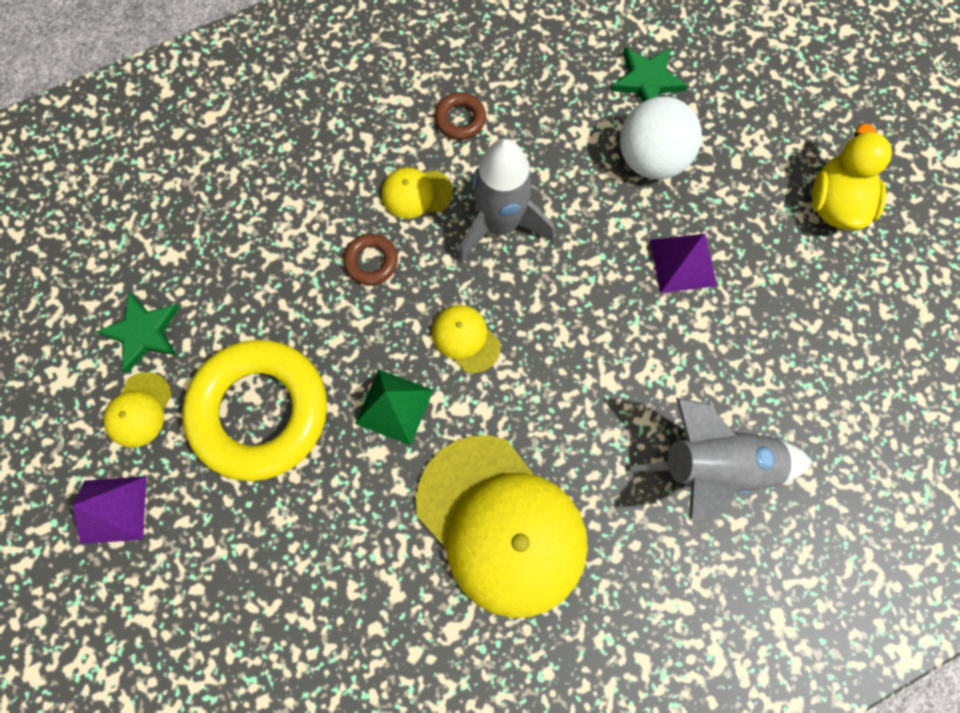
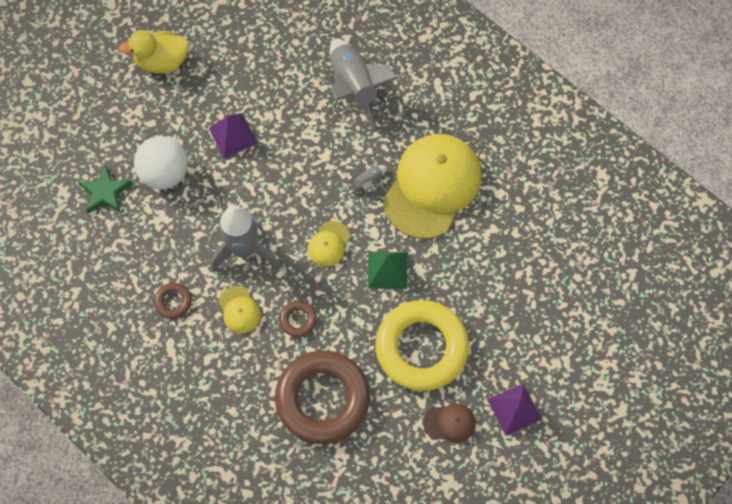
camera: 110 degrees left, 5 degrees down
green star [96,292,180,373] -> none
yellow cap [103,372,172,448] -> brown cap [423,404,476,443]
none -> brown ring [275,350,370,444]
none -> grey rocket [347,165,387,195]

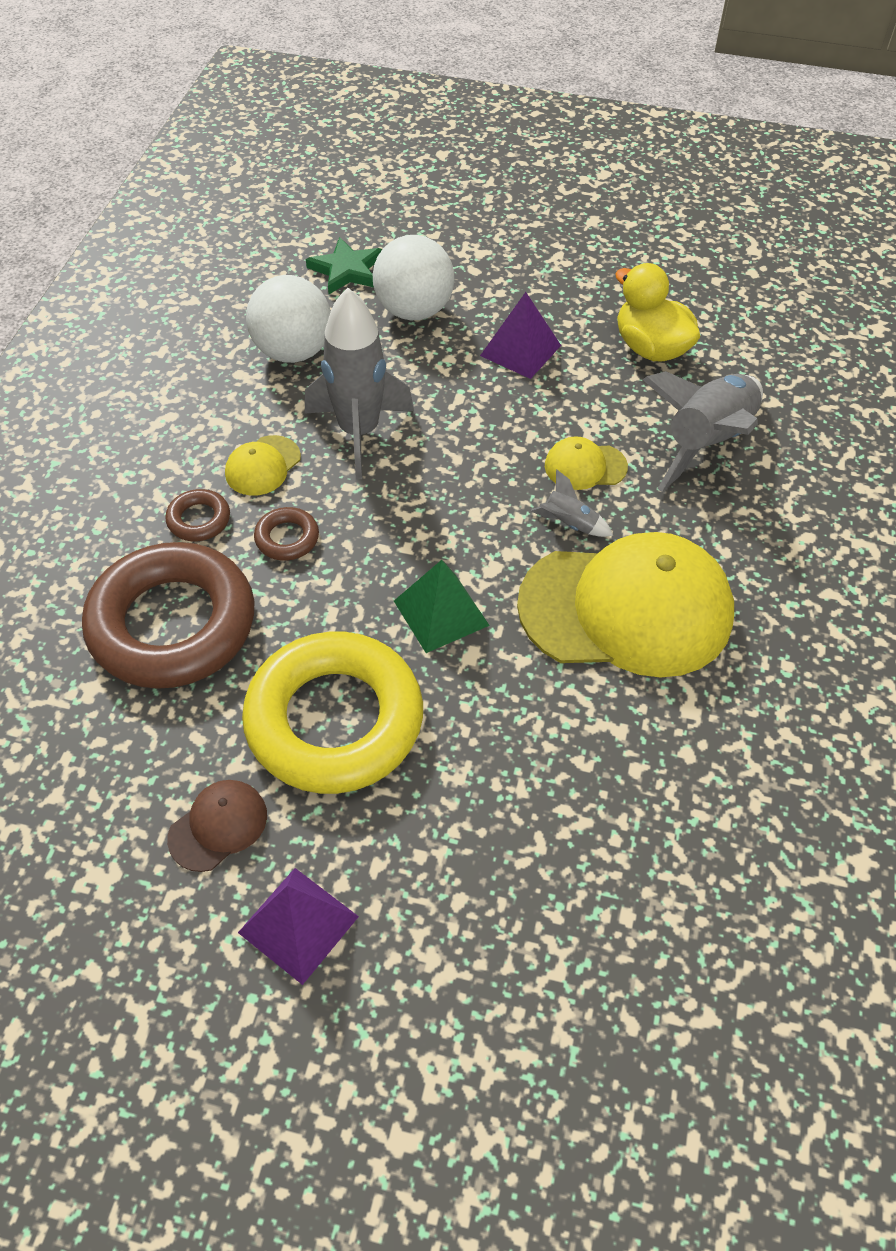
camera: 60 degrees right, 15 degrees down
yellow duck [119,30,189,74] -> yellow duck moved to [615,263,700,362]
brown ring [154,283,192,319] -> brown ring moved to [165,489,230,541]
yellow cap [308,221,350,267] -> yellow cap moved to [545,436,628,490]
brown cap [423,404,476,443] -> brown cap turned 105 degrees counterclockwise [167,780,267,872]
none -> white ball [246,275,331,363]

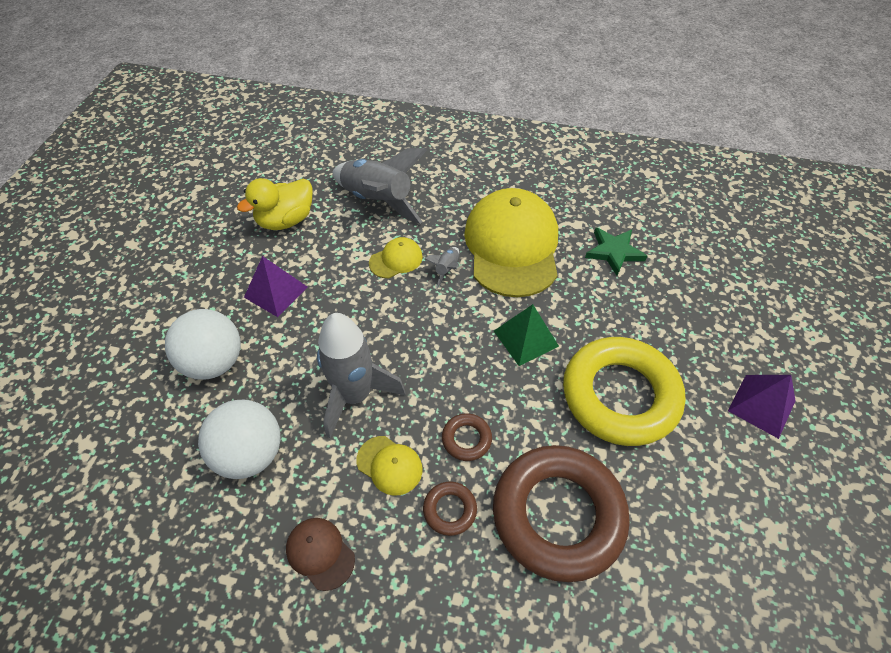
camera: 90 degrees left, 0 degrees up
brown cap [167,780,267,872] -> brown cap moved to [286,518,355,591]
green star [306,237,382,294] -> green star moved to [585,228,647,276]
yellow cap [545,436,628,490] -> yellow cap turned 120 degrees counterclockwise [369,237,423,278]

